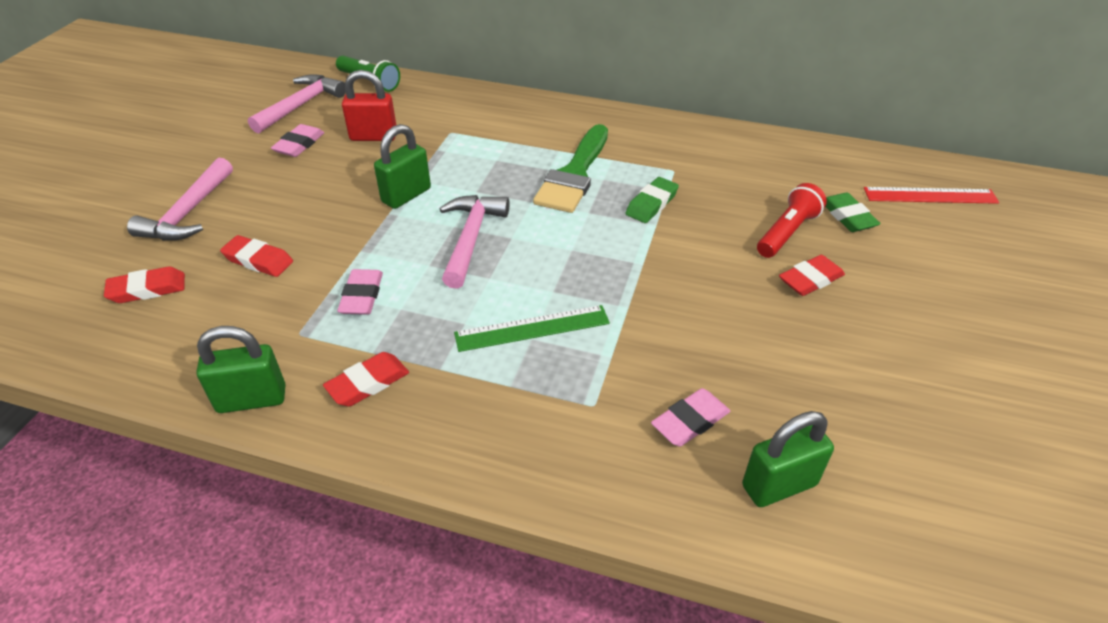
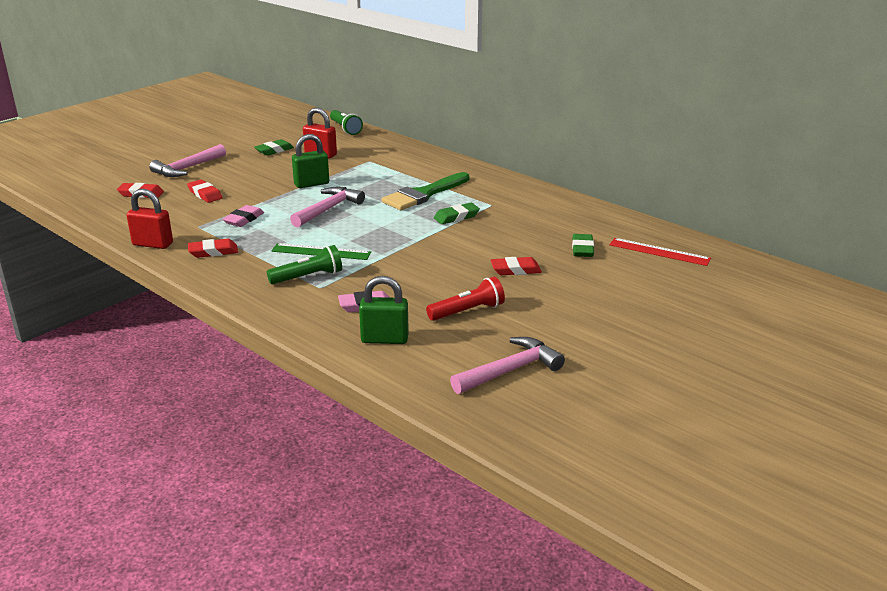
camera: 25 degrees right, 15 degrees down
green padlock [196,326,286,413] -> red padlock [126,189,173,249]
pink hammer [248,74,346,134] -> pink hammer moved to [450,337,565,394]
pink eraser [271,124,324,157] -> green eraser [254,139,294,156]
red flashlight [757,183,827,258] -> red flashlight moved to [426,277,505,321]
none -> green flashlight [267,245,342,284]

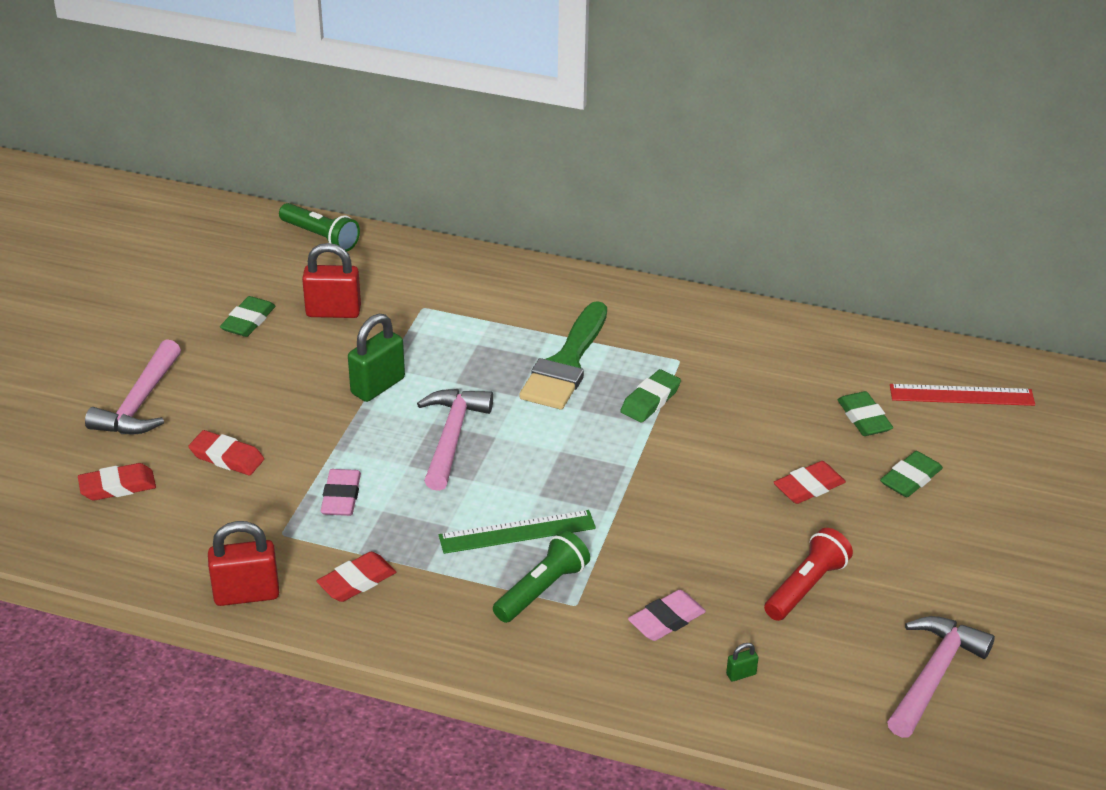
camera: 25 degrees left, 10 degrees up
green padlock [359,276,409,344] -> green padlock [726,643,758,682], size x0.43
none -> green eraser [880,451,943,497]

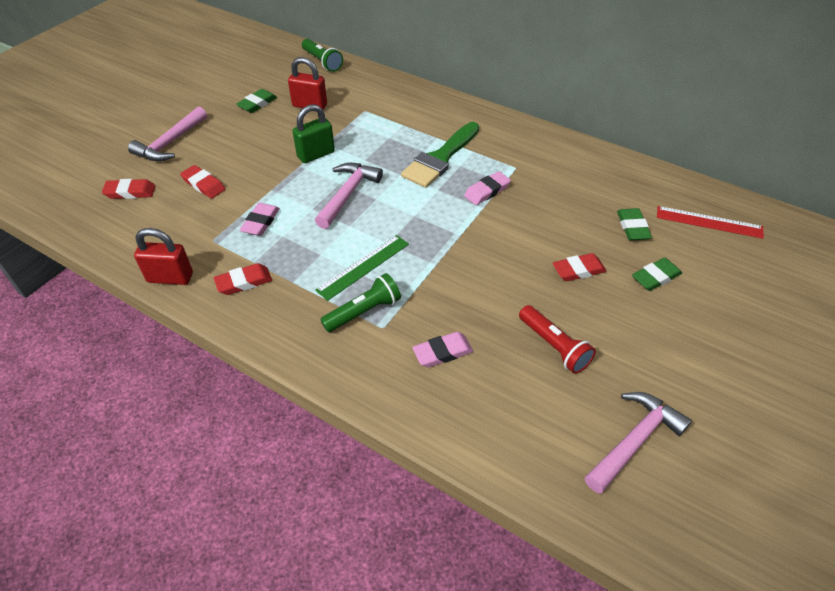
camera: 15 degrees right, 10 degrees up
green ruler [439,510,596,554] -> green ruler turned 45 degrees counterclockwise [315,235,409,301]
green eraser [620,369,681,423] -> pink eraser [464,171,511,205]
green padlock [726,643,758,682] -> none
red flashlight [764,528,853,621] -> red flashlight turned 90 degrees clockwise [519,305,596,374]

